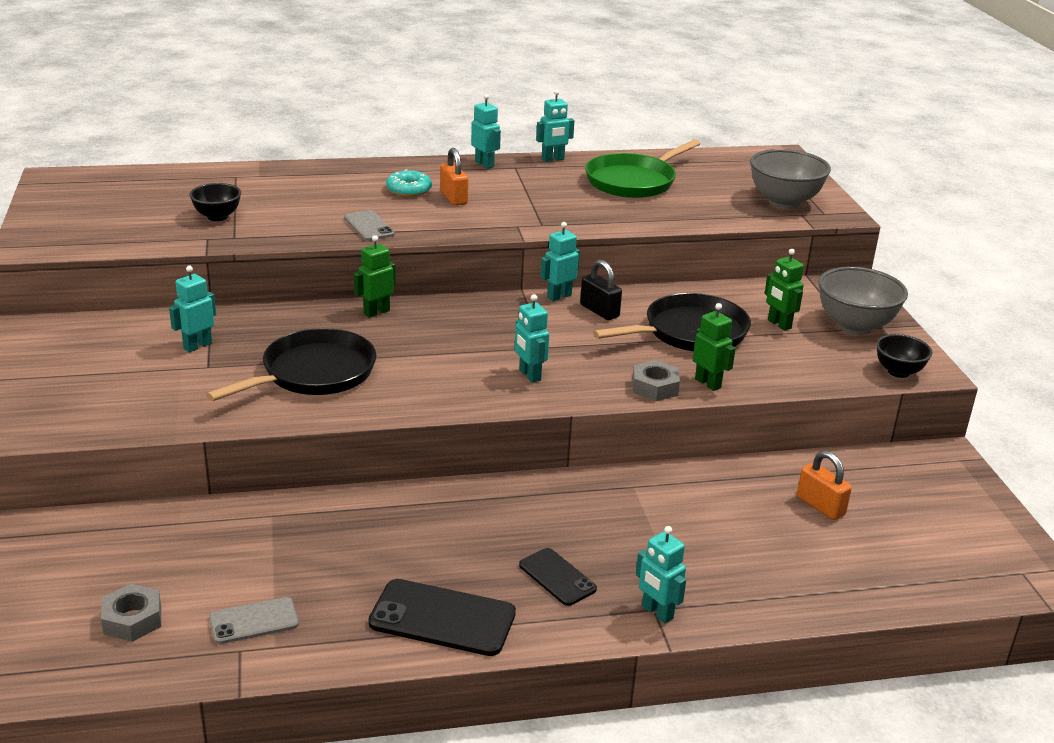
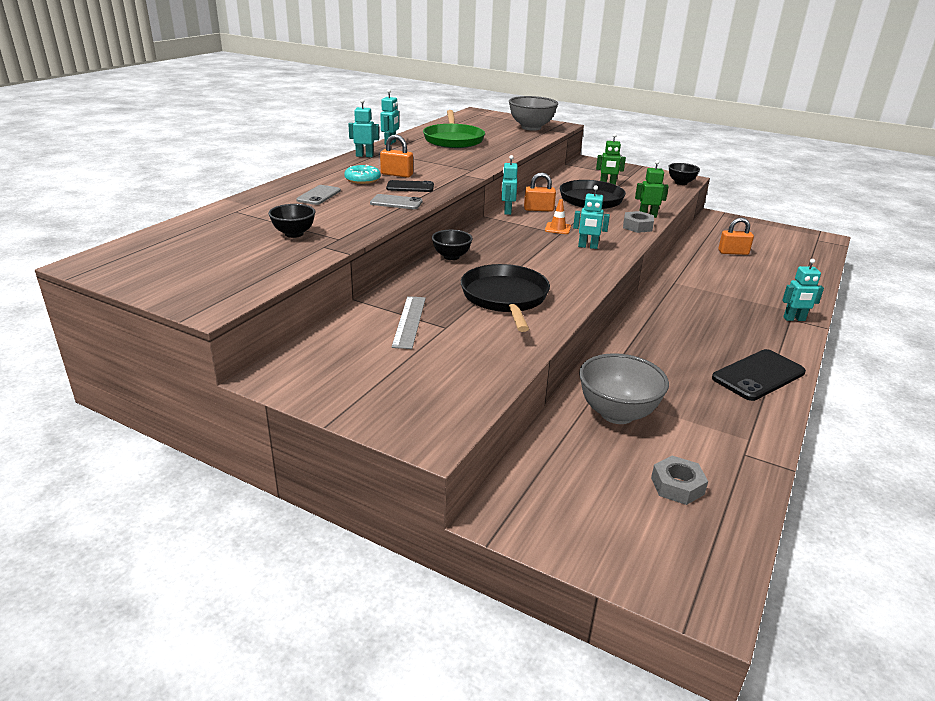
camera: 50 degrees left, 0 degrees up
turquoise robot [169,266,216,352] -> grey ruler [392,296,426,349]
grey phone [209,597,299,644] -> grey phone moved to [296,185,341,205]
green robot [354,235,396,318] -> black bowl [432,230,473,260]
black phone [519,548,597,606] -> black phone moved to [386,180,434,192]
black padlock [580,260,622,320] -> orange padlock [524,172,556,212]
grey bowl [818,267,908,335] -> grey bowl moved to [579,353,669,424]
none -> orange traffic cone [545,199,571,234]

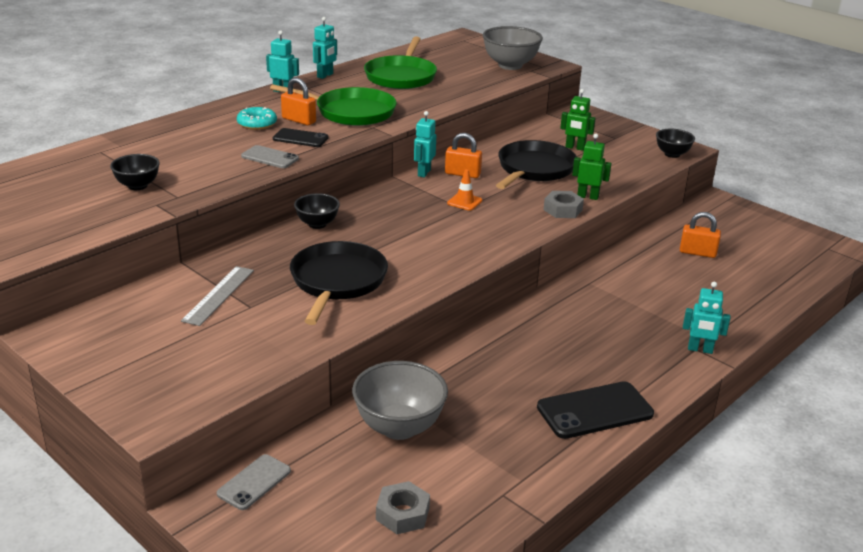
camera: 15 degrees right, 0 degrees up
grey phone [296,185,341,205] -> grey phone moved to [217,454,291,510]
turquoise robot [573,186,610,249] -> none
none -> green pan [270,84,397,126]

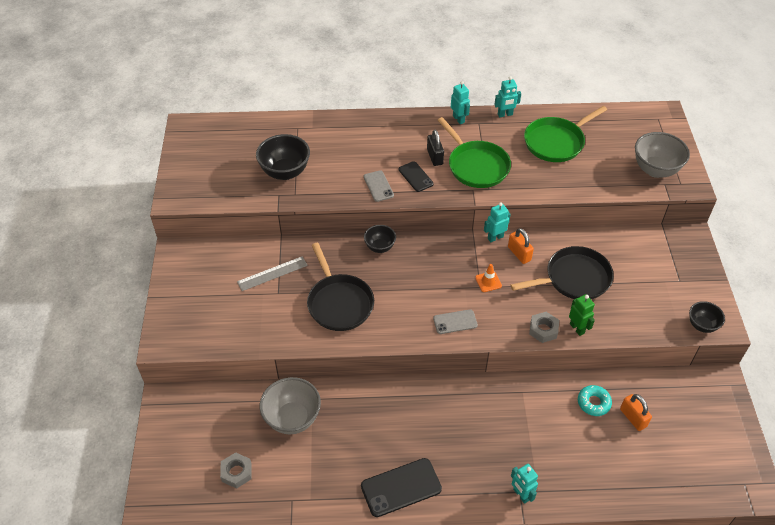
camera: 45 degrees right, 20 degrees up
black bowl [110,154,160,190] -> black bowl [256,134,310,180], size x1.69
grey phone [217,454,291,510] -> grey phone moved to [433,309,478,334]
turquoise donut [237,107,277,130] -> turquoise donut moved to [578,385,612,416]
orange padlock [281,78,316,125] -> black padlock [427,130,444,166]
black pan [290,241,388,325] -> black pan turned 105 degrees clockwise [307,243,374,331]
black phone [537,381,654,439] -> black phone turned 45 degrees counterclockwise [361,458,442,517]
green robot [560,89,596,151] -> none

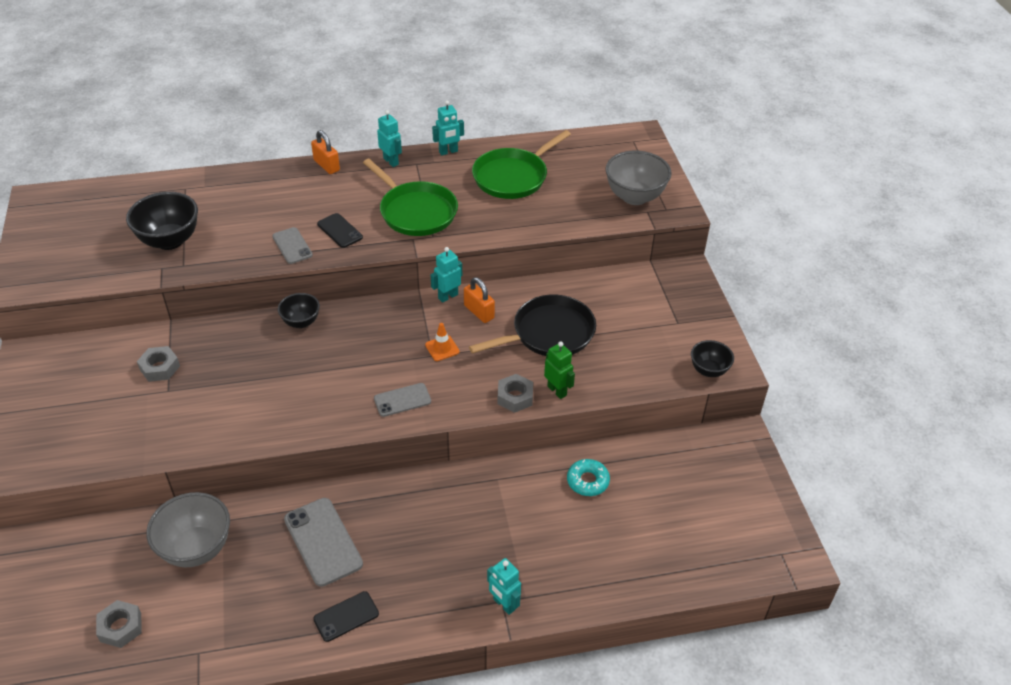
camera: 10 degrees left, 5 degrees down
grey ruler [237,256,308,291] -> grey nut [137,346,180,382]
black pan [307,243,374,331] -> none
black phone [361,458,442,517] -> black phone [313,591,379,642], size x0.60
black padlock [427,130,444,166] -> none
orange padlock [620,394,652,431] -> orange padlock moved to [311,130,340,174]
none -> grey phone [284,498,363,587]

